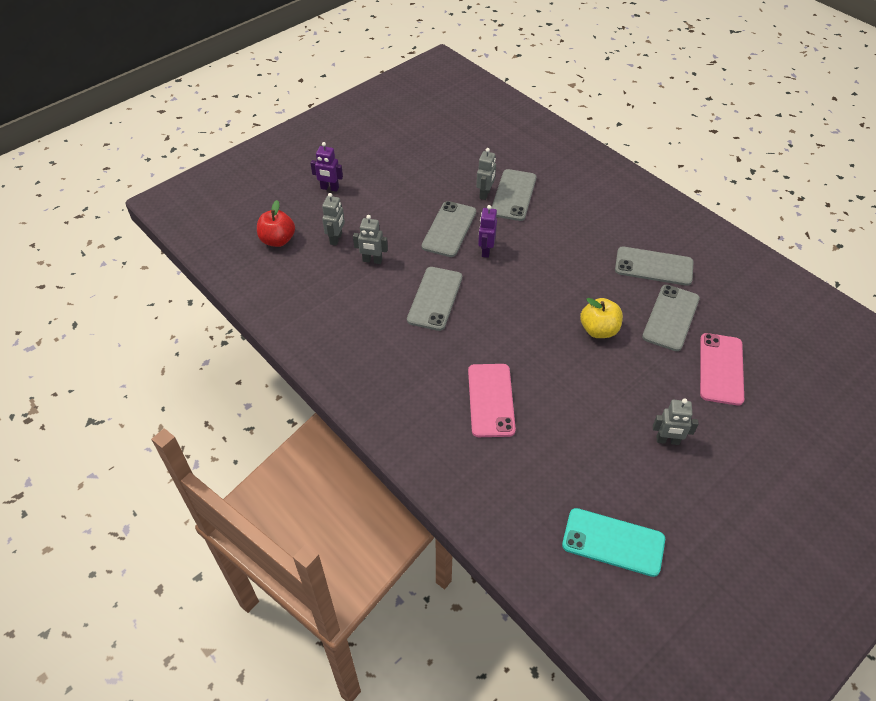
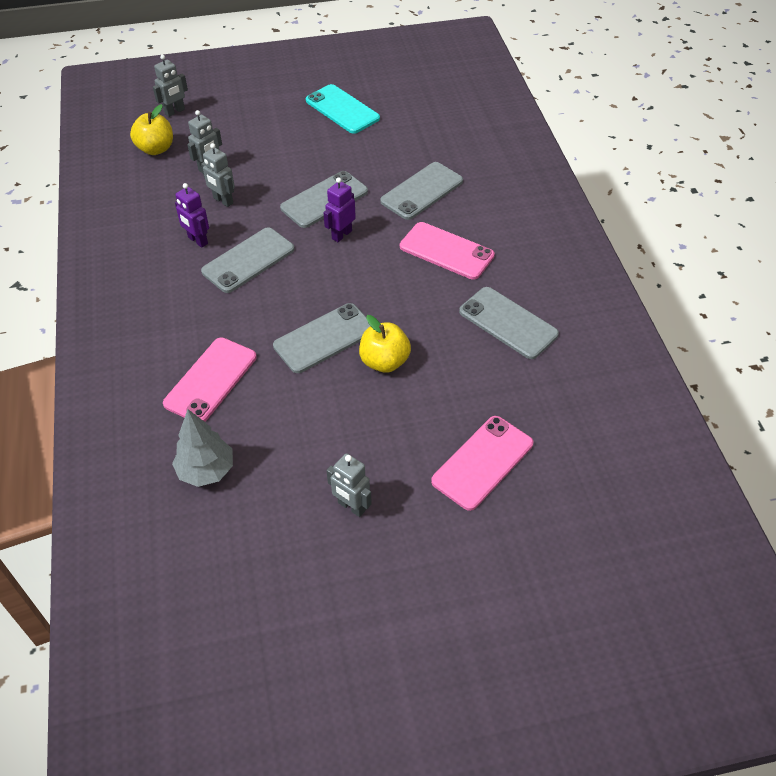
camera: 30 degrees right, 0 degrees up
red apple [257,200,295,247] -> yellow apple [130,104,173,155]
purple robot [311,142,343,192] -> purple robot moved to [175,183,209,248]
grey robot [476,148,496,200] -> grey robot moved to [153,55,188,117]
turquoise phone [562,508,665,577] -> turquoise phone moved to [306,84,380,134]
grey phone [642,285,700,351] -> grey phone moved to [273,303,370,373]
none -> grey tree [172,409,233,487]
none -> pink phone [400,222,495,280]

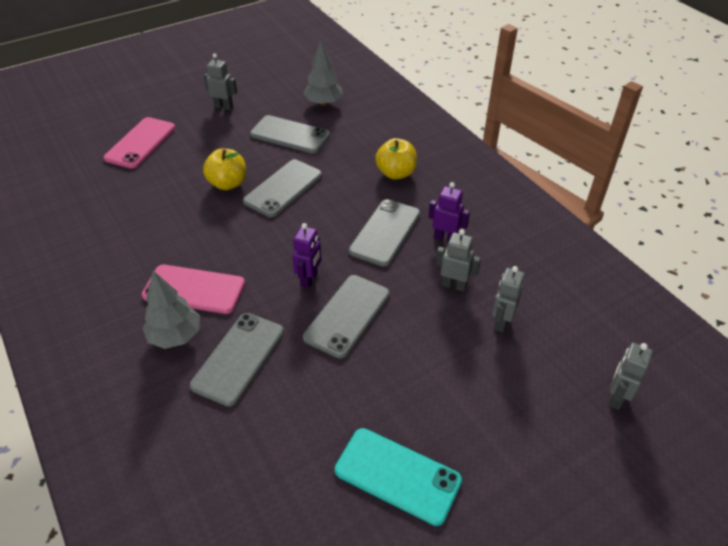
camera: 160 degrees right, 5 degrees down
yellow apple [130,104,173,155] -> yellow apple moved to [375,138,417,180]
pink phone [163,337,257,422] -> none
grey phone [459,287,559,359] -> grey phone moved to [250,115,330,153]
none -> grey tree [142,271,200,349]

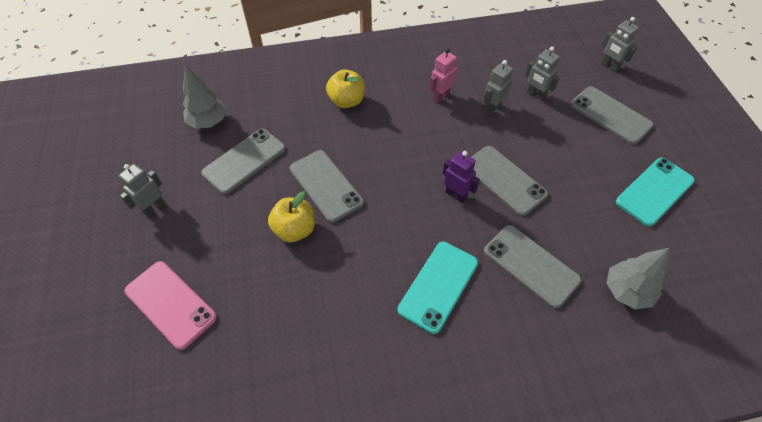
camera: 70 degrees left, 10 degrees up
pink phone [142,265,245,314] -> turquoise phone [398,242,478,334]
grey tree [142,271,200,349] -> grey tree moved to [607,248,669,309]
grey phone [349,199,420,266] -> grey phone moved to [571,86,654,144]
purple robot [428,182,470,242] -> pink robot [429,48,457,103]

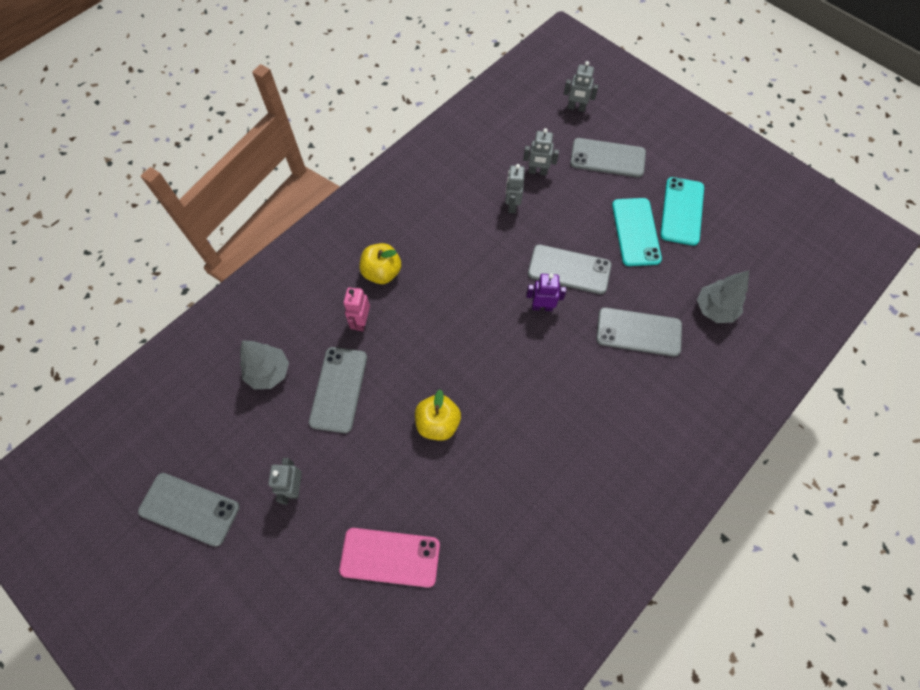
camera: 35 degrees left, 10 degrees up
grey phone [290,150,364,223] -> grey phone moved to [138,473,240,547]
turquoise phone [398,242,478,334] -> turquoise phone moved to [612,198,662,266]
pink robot [429,48,457,103] -> pink robot moved to [343,287,370,331]

